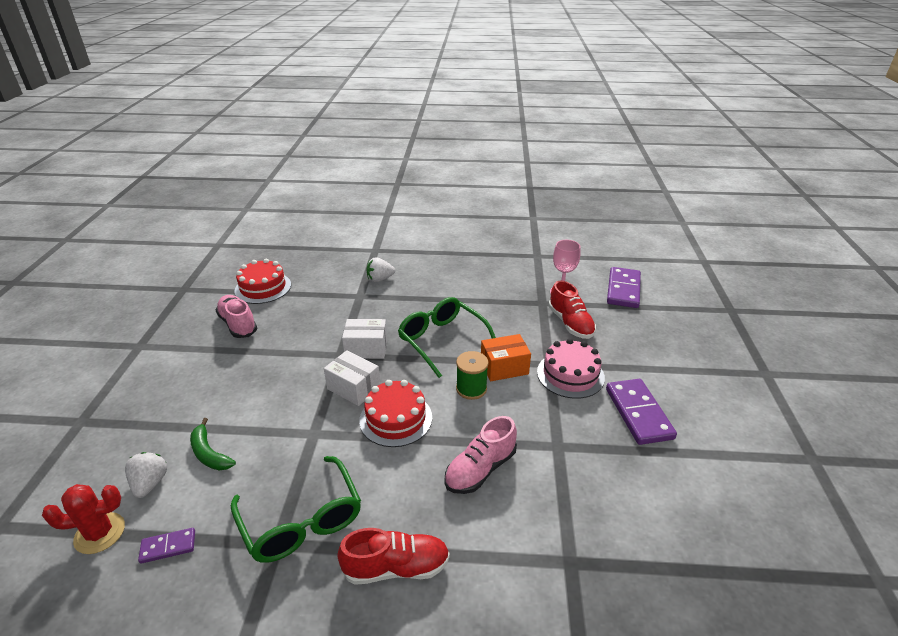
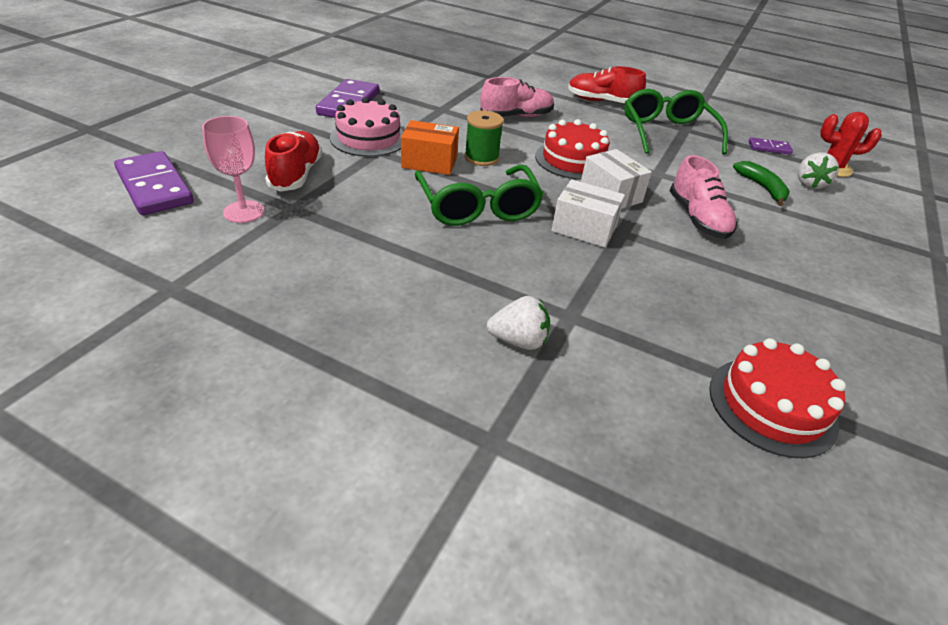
camera: 160 degrees left, 5 degrees up
pink shoe [215,295,257,338] -> pink shoe moved to [670,155,737,239]
purple domino [607,267,641,308] -> purple domino turned 75 degrees counterclockwise [114,151,194,215]

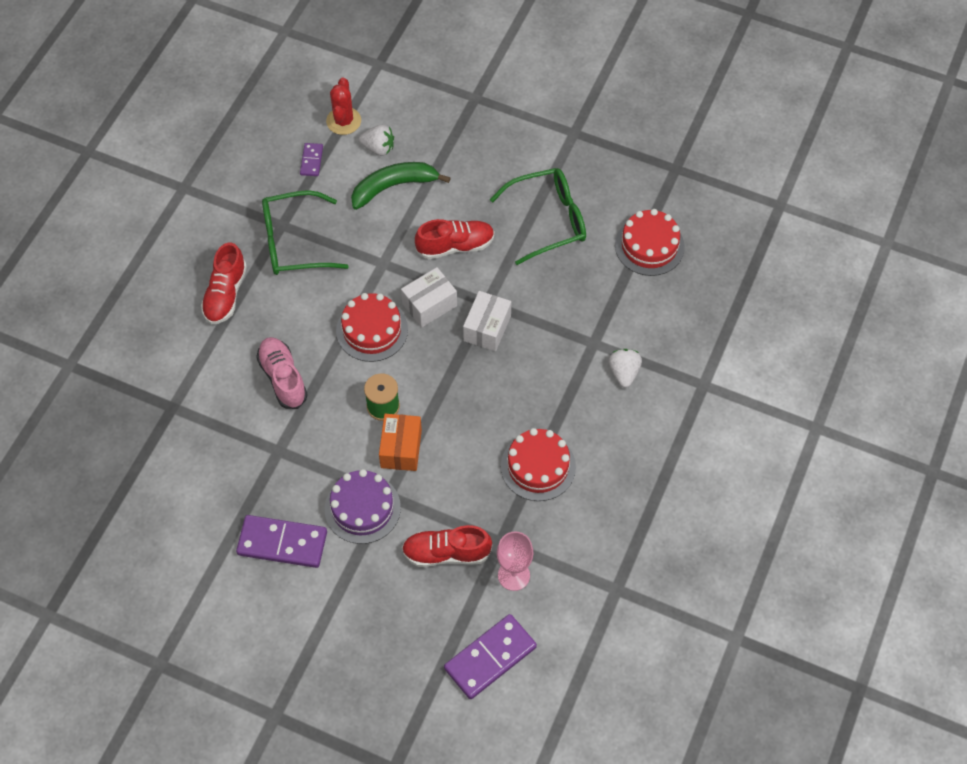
camera: 90 degrees left, 20 degrees up
pink cake [330,97,404,157] -> purple cake [325,469,401,544]
green glasses [415,165,544,226] -> green glasses moved to [490,168,586,265]
pink shoe [670,155,737,239] -> red shoe [415,219,495,259]
green banana [733,161,790,206] -> green banana [351,162,451,210], size x1.50
none -> red cake [501,428,576,501]

